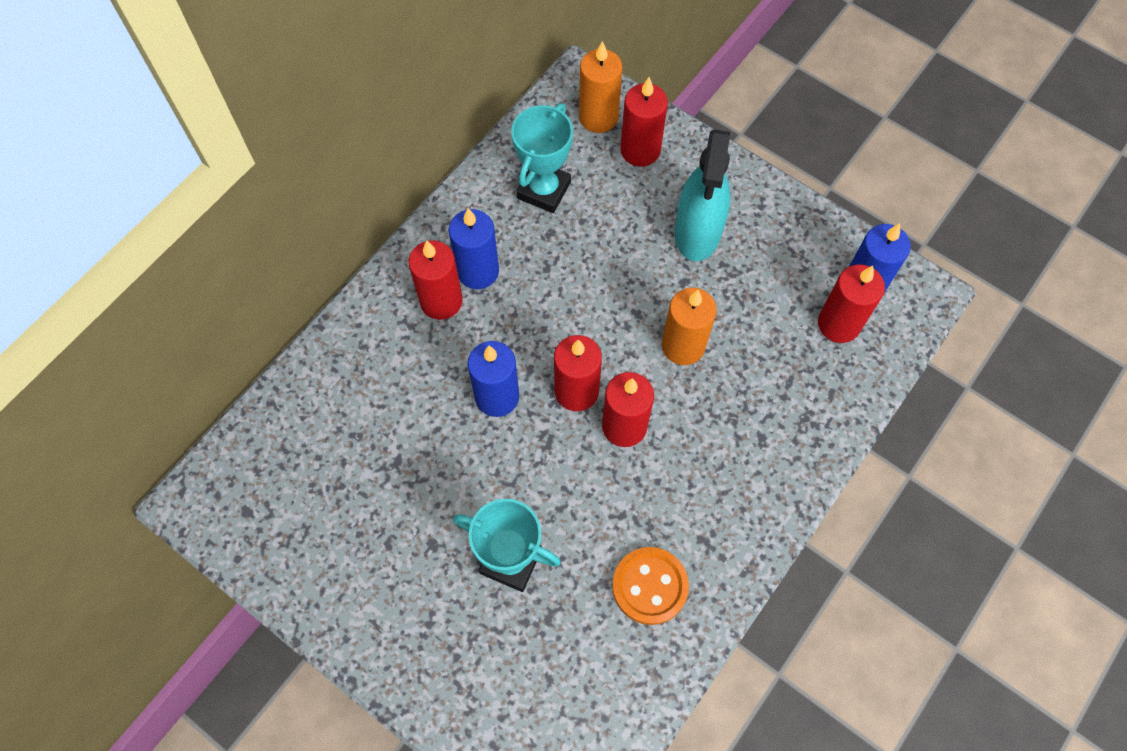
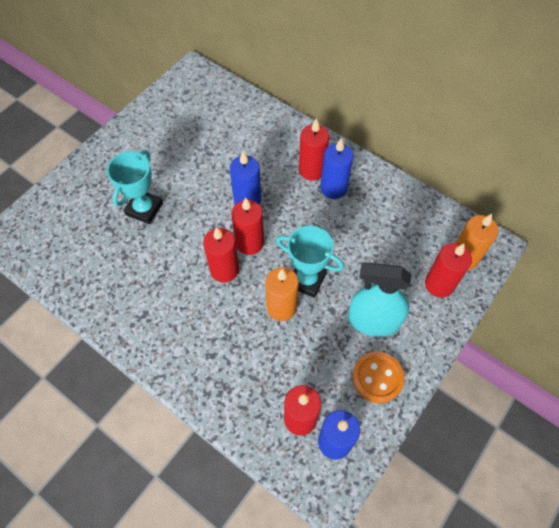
camera: 90 degrees right, 5 degrees down
turquoise trophy [511,103,573,213] -> turquoise trophy moved to [276,226,344,298]
orange button [612,547,689,625] -> orange button moved to [352,351,404,404]

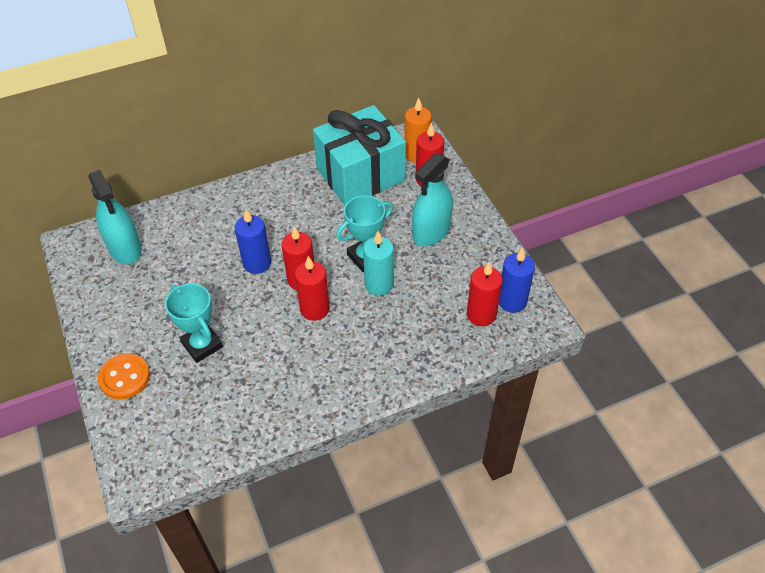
camera: 60 degrees left, 10 degrees down
orange candle [265,267,299,321] -> turquoise candle [363,231,394,296]
red candle [299,118,329,180] -> none
blue candle [320,138,354,199] -> none
orange button [352,351,404,404] -> orange button moved to [98,353,150,399]
none -> turquoise spray bottle [88,170,142,264]
none -> turquoise gift [313,105,406,205]

